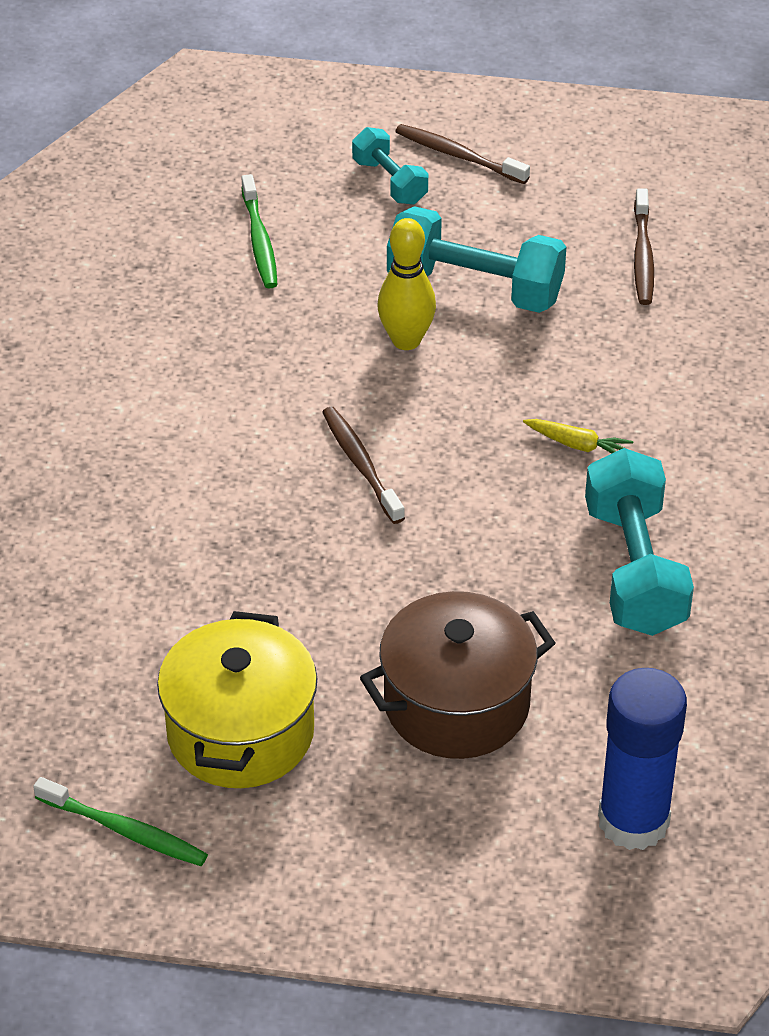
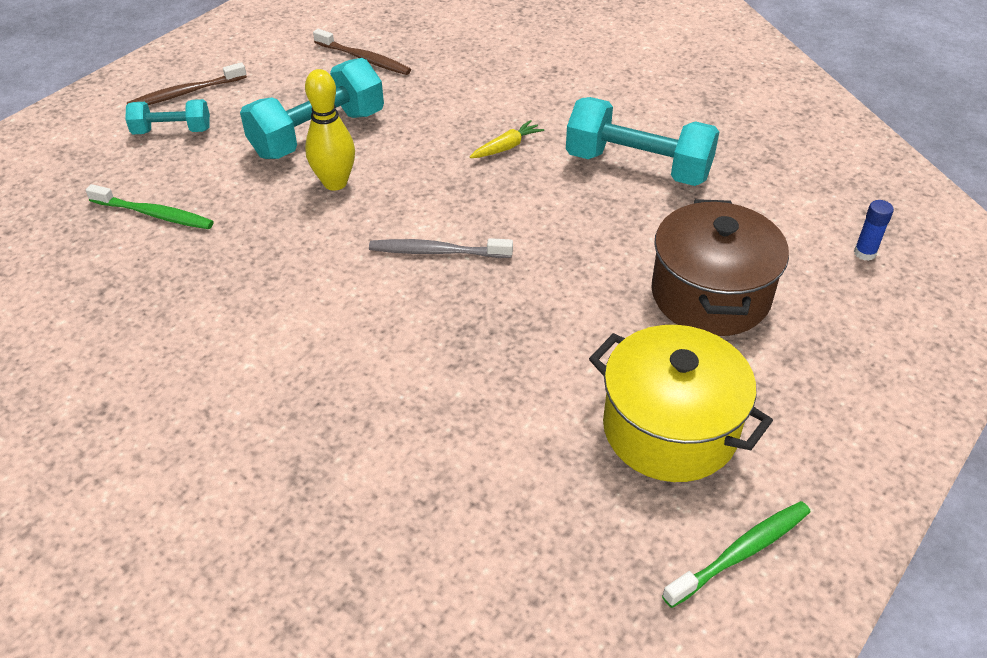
camera: 60 degrees left, 0 degrees up
brown toothbrush [322,407,405,524] -> grey toothbrush [369,238,513,258]
blue glue stick [598,668,687,850] -> blue glue stick [854,200,894,261], size x0.40

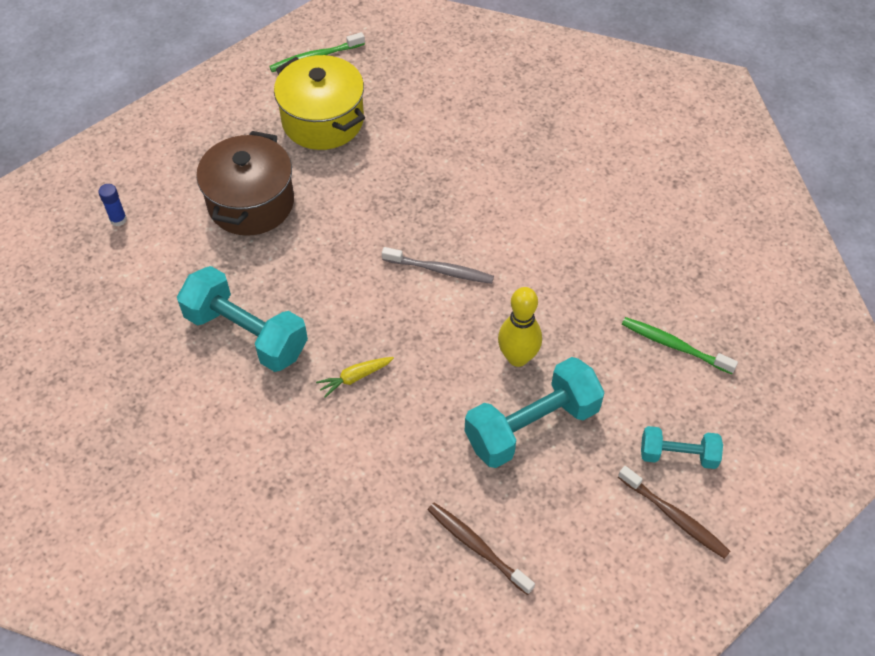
camera: 170 degrees left, 10 degrees up
brown toothbrush [127,62,247,105] -> brown toothbrush turned 60 degrees clockwise [618,466,730,559]

